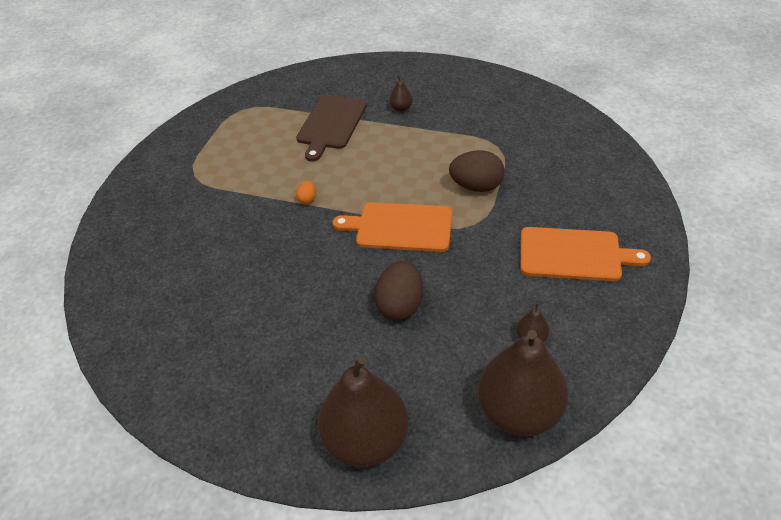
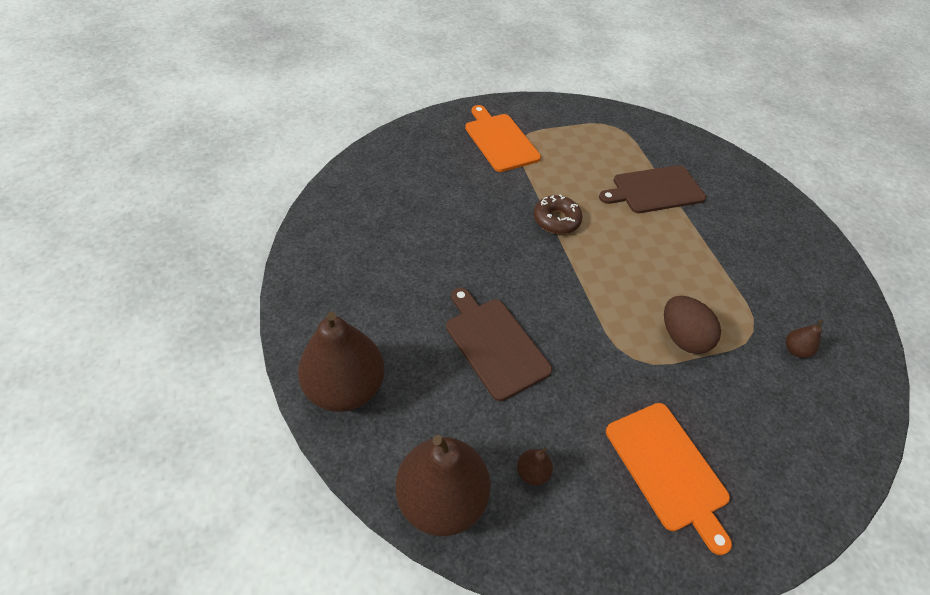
camera: 50 degrees right, 5 degrees up
orange egg [296,181,316,204] -> brown donut [534,194,582,234]
orange cutting board [332,202,452,252] -> orange cutting board moved to [465,105,541,172]
brown egg [374,261,423,320] -> brown cutting board [446,288,552,401]
brown pear [390,75,413,112] -> brown pear moved to [786,320,822,358]

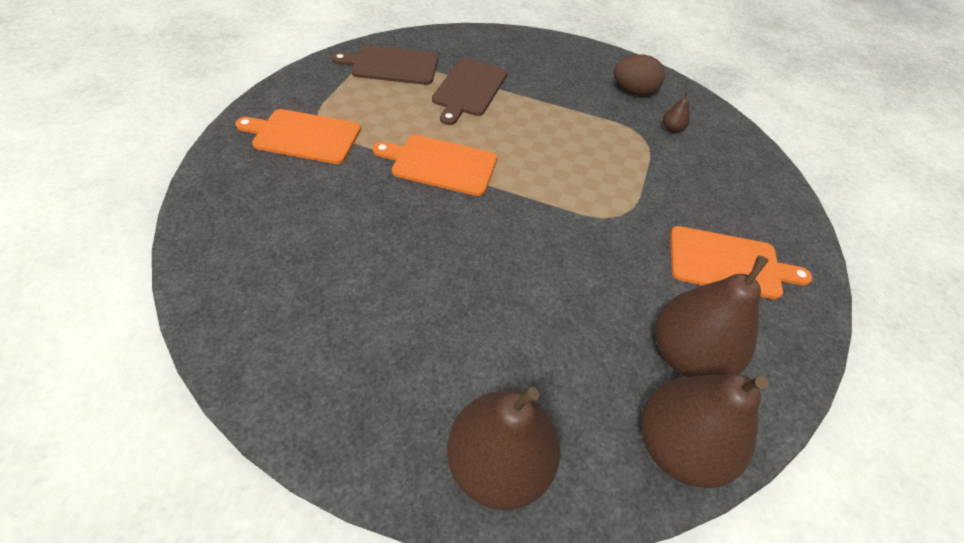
camera: 55 degrees left, 0 degrees up
brown cutting board [446,288,552,401] -> brown cutting board moved to [332,45,438,85]
brown pear [517,448,553,485] -> brown pear [655,255,769,377], size x2.47
brown donut [534,194,582,234] -> orange cutting board [373,135,497,196]
brown egg [664,296,721,354] -> brown egg moved to [614,54,665,95]

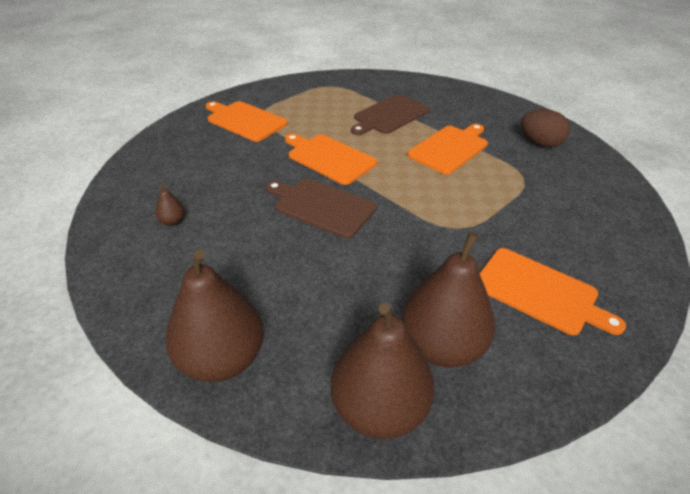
camera: 30 degrees right, 10 degrees down
brown cutting board [332,45,438,85] -> brown cutting board moved to [266,179,377,238]
brown pear [663,91,690,133] -> brown pear moved to [155,183,185,226]
none -> orange cutting board [407,124,488,174]

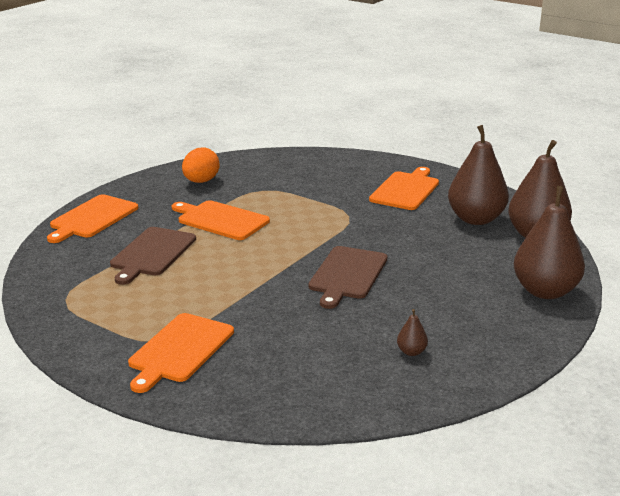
camera: 100 degrees left, 15 degrees down
orange cutting board [285,134,377,185] -> orange cutting board moved to [47,194,138,243]
brown cutting board [351,94,430,135] -> brown cutting board turned 75 degrees clockwise [110,227,196,285]
brown egg [521,109,570,148] -> orange egg [182,148,219,183]

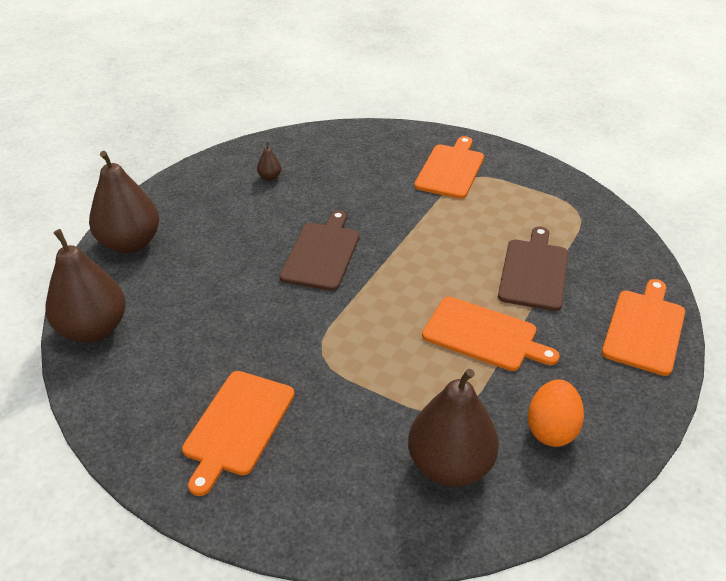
camera: 175 degrees right, 15 degrees up
brown pear [448,125,509,225] -> brown pear moved to [408,369,499,487]

